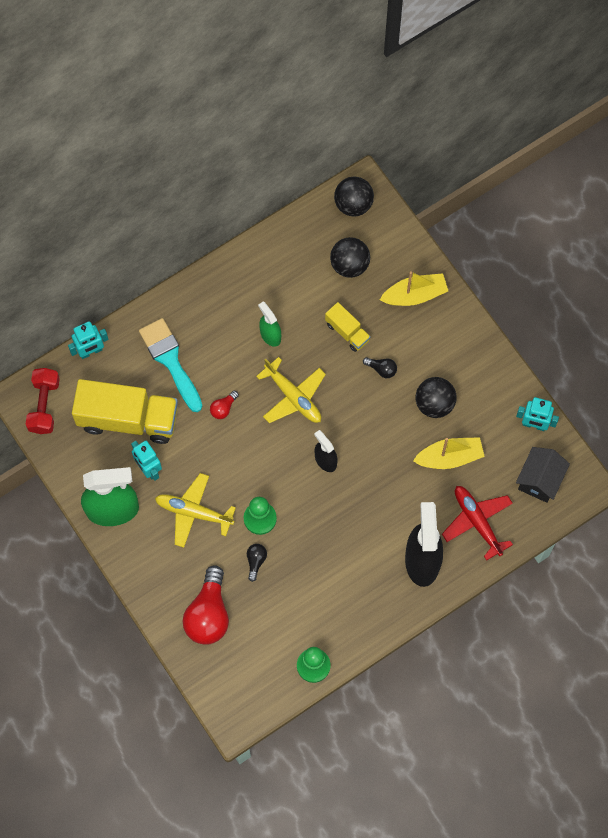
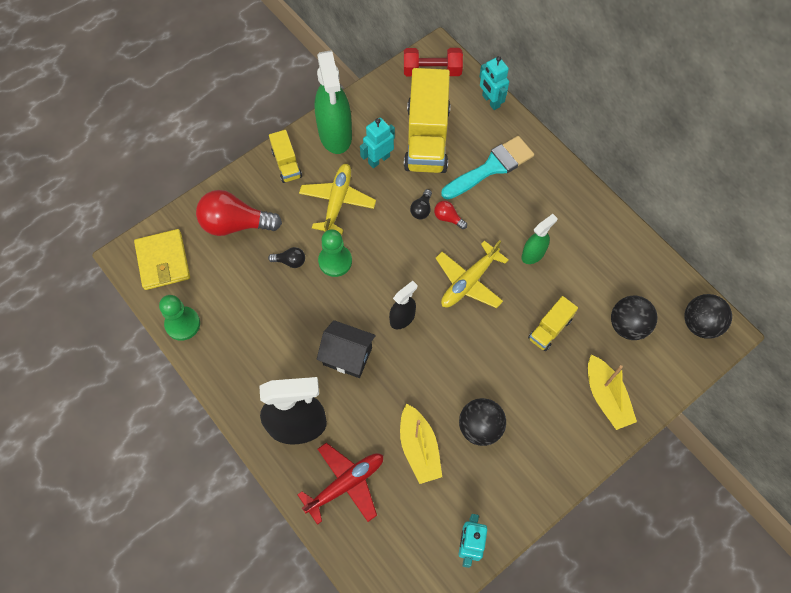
camera: 85 degrees right, 5 degrees down
black light bulb [363,357,397,378] -> black light bulb moved to [410,189,432,220]
black house [516,447,570,503] -> black house moved to [317,320,376,378]
none -> yellow wallet [134,229,190,290]
none -> yellow truck [269,130,302,183]

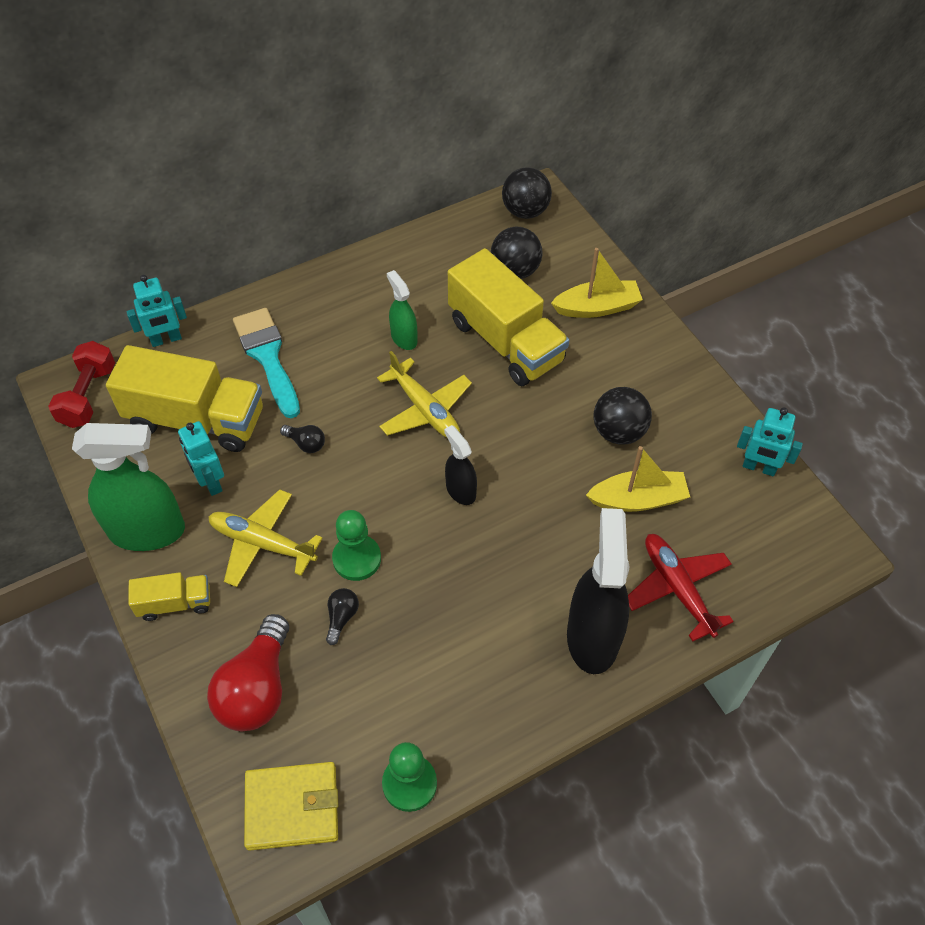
camera: 80 degrees left, 10 degrees down
black house [317,320,376,378] -> none
red light bulb [434,201,467,229] -> none
yellow truck [528,296,578,351] -> yellow truck [448,248,569,386], size x2.04

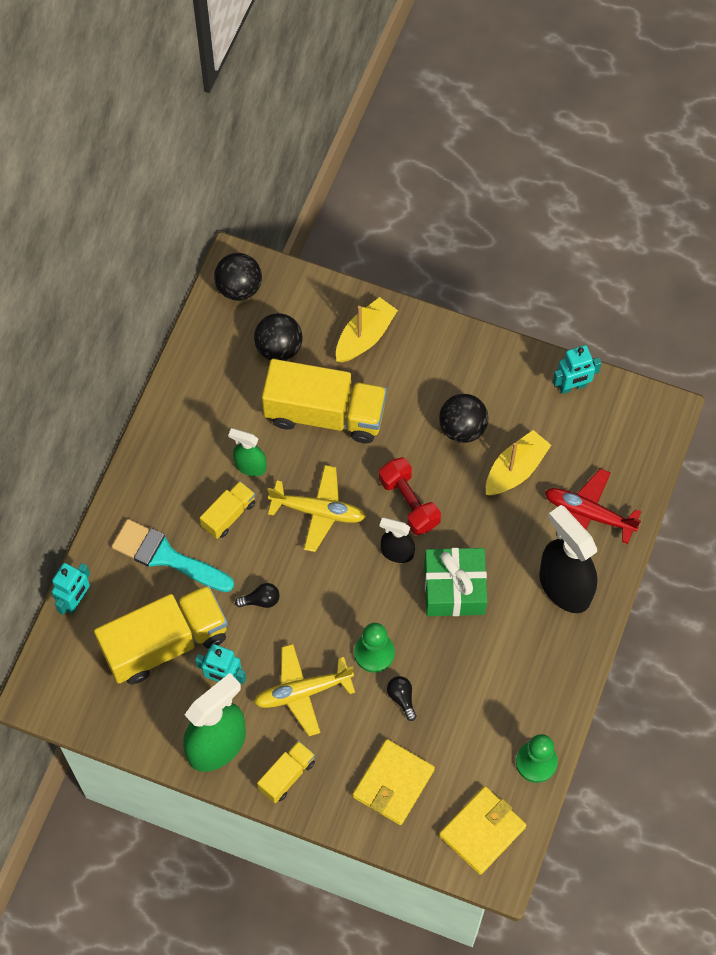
camera: 40 degrees left, 10 degrees up
red dumbbell [48,341,115,428] -> red dumbbell moved to [379,457,441,535]
red light bulb [207,614,289,731] -> yellow wallet [353,739,435,825]
none -> yellow truck [200,481,255,539]
none -> green gift [424,548,487,616]

